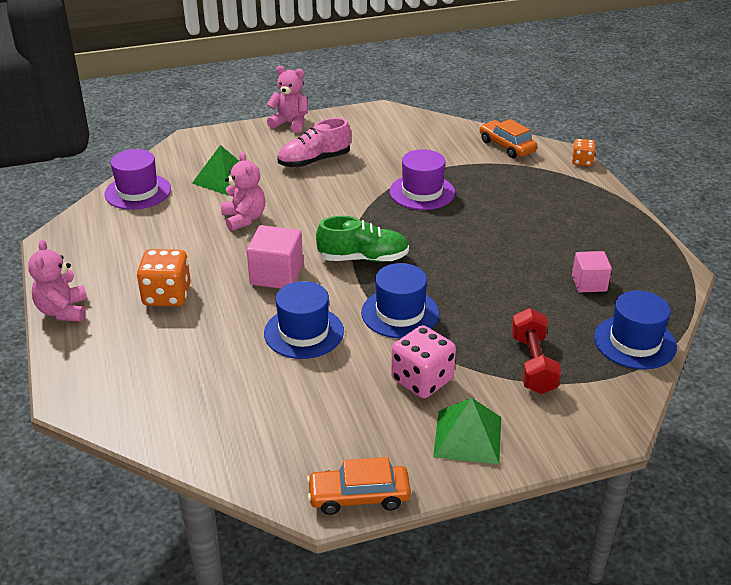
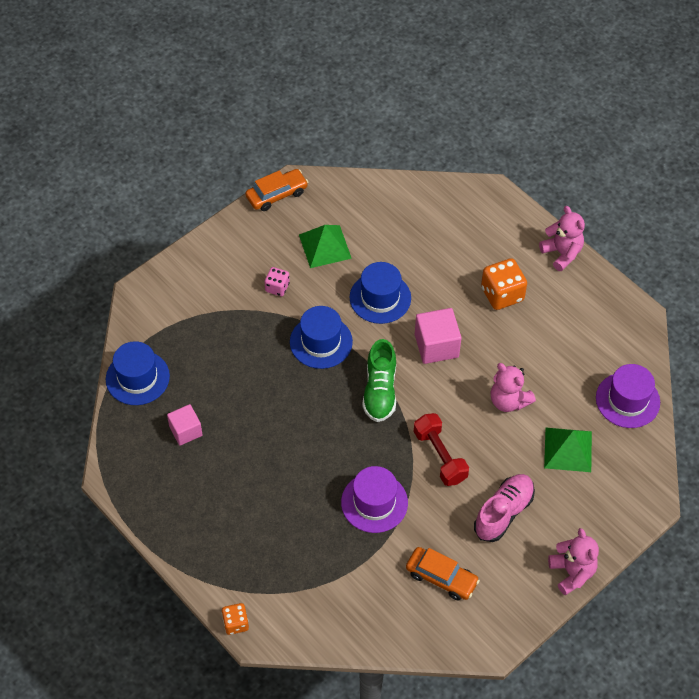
camera: 155 degrees right, 20 degrees up
pink teddy bear [267,66,308,133] -> pink teddy bear turned 105 degrees counterclockwise [548,528,599,595]
green shoe [316,216,409,262] -> green shoe turned 60 degrees counterclockwise [362,339,396,422]
pink dice [391,325,456,398] -> pink dice [265,267,290,296], size x0.58
green pyramid [433,398,501,464] -> green pyramid moved to [299,225,352,268]
orange car [480,119,537,158] -> orange car moved to [406,547,480,600]
red dumbbell [511,308,561,394] -> red dumbbell moved to [414,413,469,486]

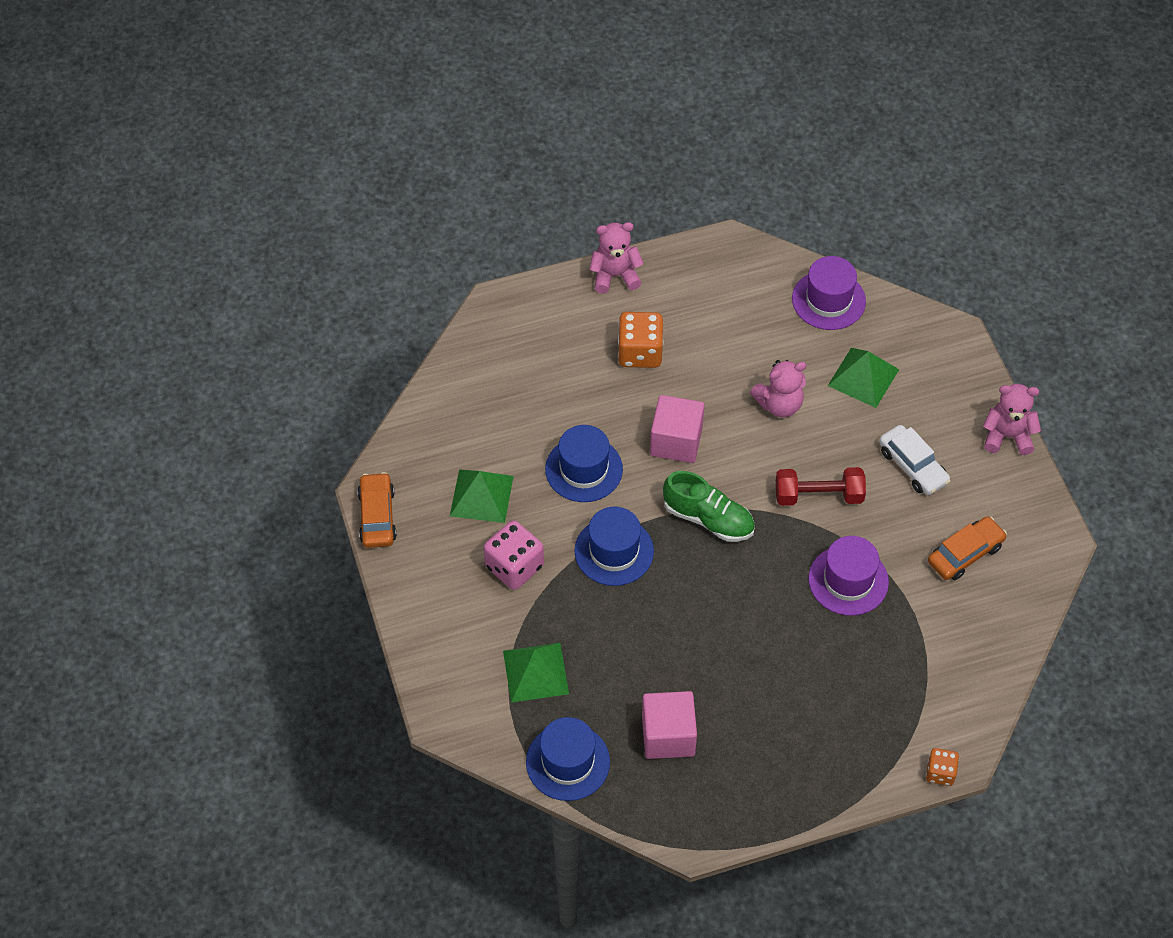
camera: 65 degrees left, 0 degrees up
pink cube [167,404,202,446] -> pink cube [642,691,697,759], size x1.50
pink dice [265,267,290,296] -> pink dice [484,520,544,590], size x1.73
pink shoe [474,474,535,542] -> white car [879,425,951,495]
none -> green pyramid [503,643,569,703]

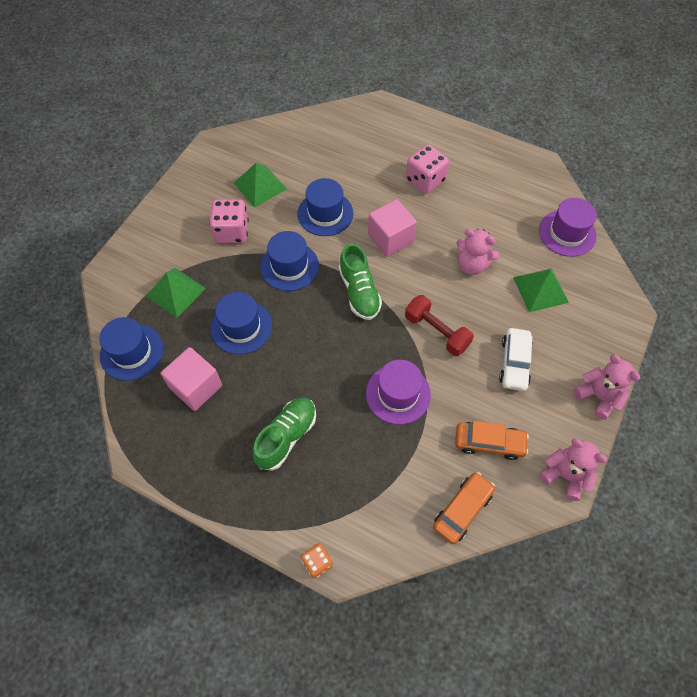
camera: 45 degrees right, 5 degrees up
orange car [357,472,397,548] -> orange car moved to [433,472,495,544]
pink teddy bear [589,222,644,294] -> pink teddy bear moved to [539,438,607,501]
orange dice [618,312,664,368] -> pink dice [406,144,449,194]
none -> blue hat [210,292,272,354]
none -> green shoe [252,398,316,471]

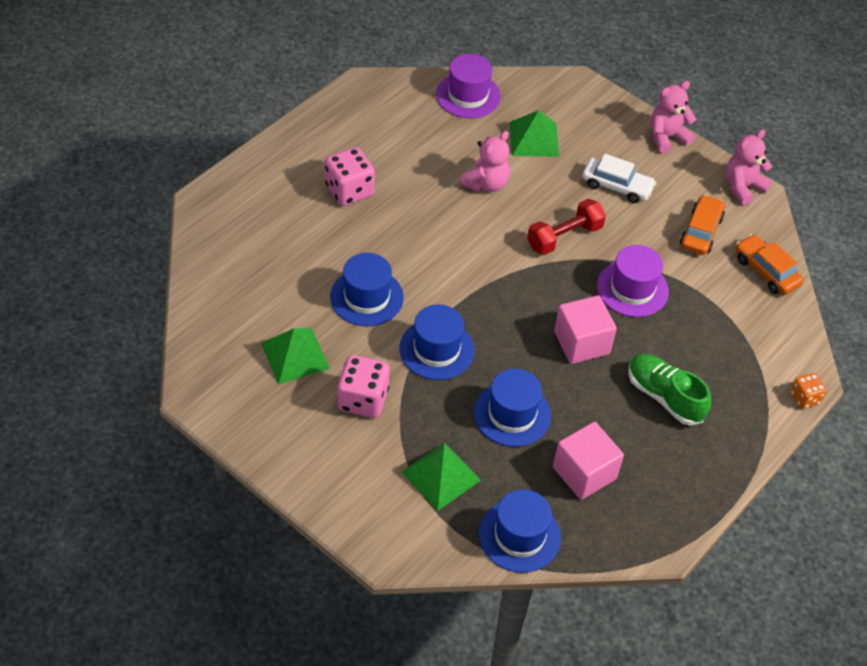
camera: 80 degrees left, 10 degrees down
green shoe [339,243,382,320] -> none
pink cube [368,199,417,257] -> pink cube moved to [554,295,617,364]

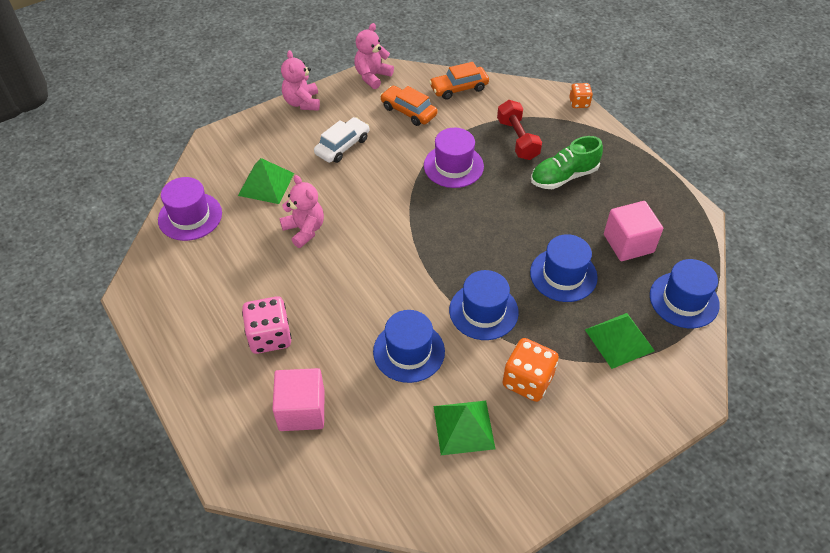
camera: 70 degrees left, 0 degrees up
pink dice [337,355,390,418] -> orange dice [502,338,559,402]
red dumbbell [527,199,606,255] -> red dumbbell moved to [497,100,542,160]
pink cube [554,295,617,364] -> pink cube moved to [272,368,325,431]
pink teddy bear [726,129,772,205] -> pink teddy bear turned 60 degrees clockwise [354,23,394,89]

